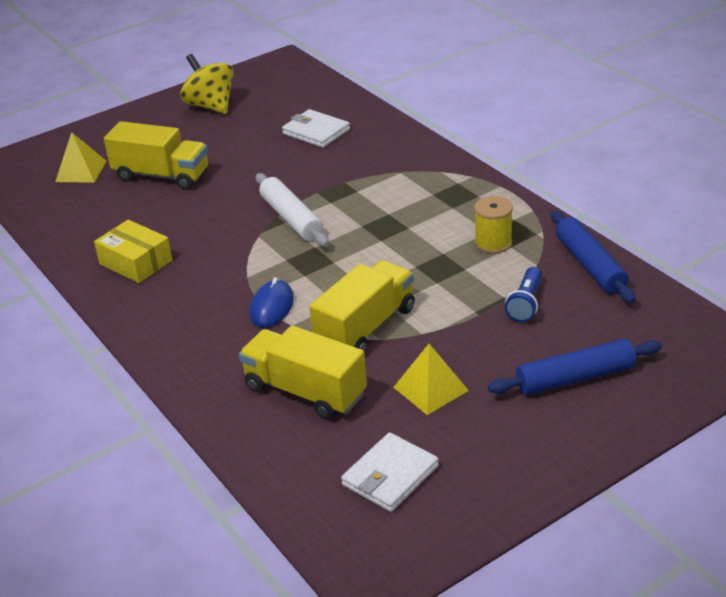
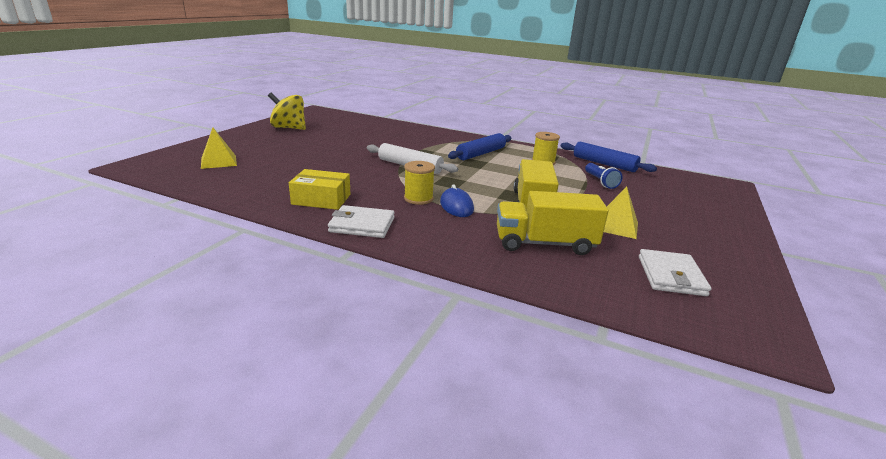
camera: 35 degrees left, 10 degrees down
yellow truck [104,121,208,190] -> none
white wallet [282,109,350,148] -> white wallet moved to [328,205,395,238]
blue rolling pin [488,339,662,395] -> blue rolling pin moved to [448,133,511,160]
none -> yellow spool [404,161,435,205]

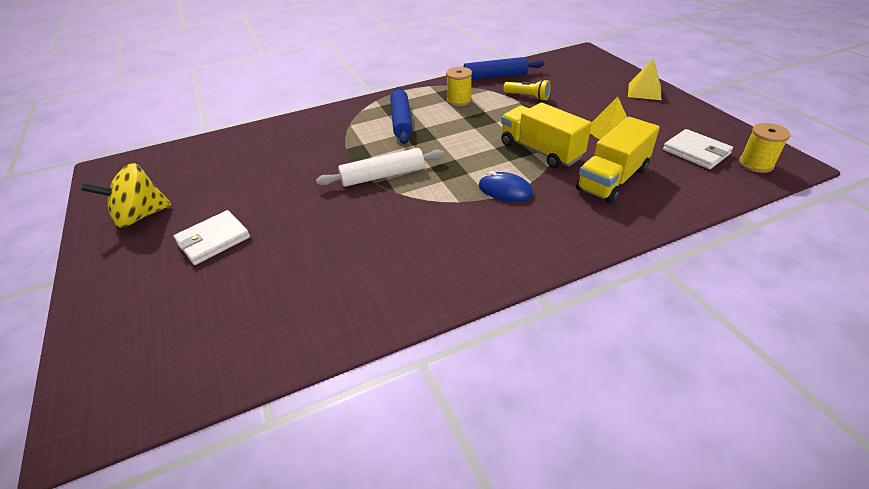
camera: 45 degrees left, 15 degrees up
yellow pyramid [201,127,237,169] -> yellow pyramid moved to [628,58,661,100]
yellow box [289,169,350,210] -> none
white wallet [328,205,395,238] -> white wallet moved to [174,210,250,265]
yellow spool [404,161,435,205] -> yellow spool moved to [739,123,790,173]
blue flashlight [585,163,622,189] -> yellow flashlight [503,79,551,101]

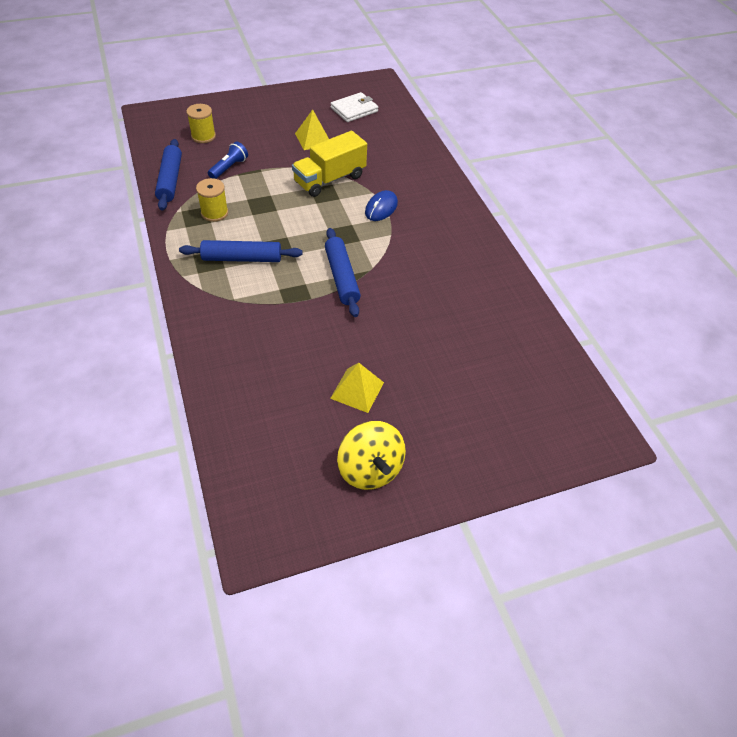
camera: 90 degrees left, 10 degrees up
white wallet [174,210,250,265] -> none
white rolling pin [316,148,444,187] -> blue rolling pin [325,228,361,317]
yellow flashlight [503,79,551,101] -> blue flashlight [208,142,248,179]
yellow truck [576,117,660,203] -> none
yellow pyramid [628,58,661,100] -> yellow pyramid moved to [330,363,384,413]
yellow spool [739,123,790,173] -> yellow spool moved to [186,104,216,143]

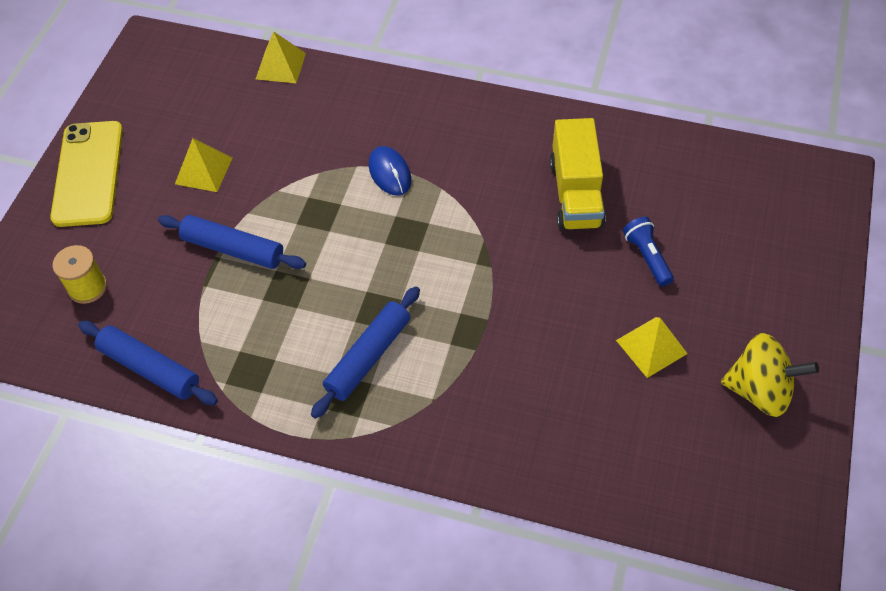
camera: 50 degrees left, 5 degrees up
yellow spool [196,178,228,222] -> none
blue flashlight [208,142,248,179] -> blue flashlight moved to [623,217,674,286]
yellow truck [292,131,367,197] -> yellow truck moved to [550,118,606,230]
blue rolling pin [325,228,361,317] -> blue rolling pin moved to [158,215,306,269]
white wallet [330,92,379,122] -> none
none -> yellow phone [50,121,123,227]
none -> yellow pyramid [256,31,306,84]

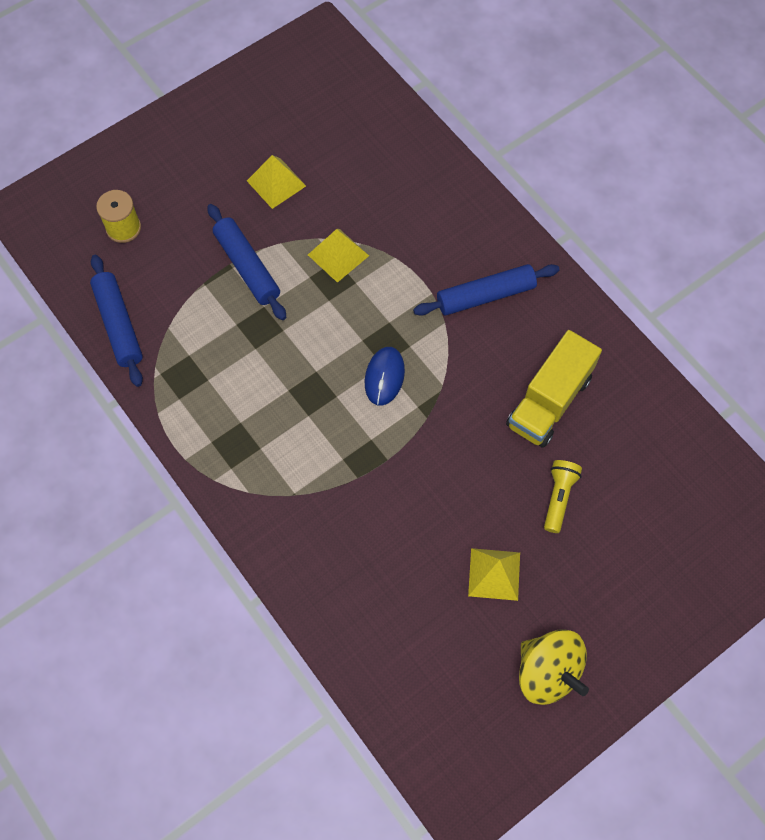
camera: 35 degrees right, 10 degrees up
yellow phone [50,121,123,227] -> none
yellow pyramid [256,31,306,84] -> yellow pyramid moved to [308,229,369,283]
blue rolling pin [311,286,420,419] -> blue rolling pin moved to [413,264,560,316]
blue mouse [369,146,411,196] -> blue mouse moved to [365,347,405,406]
blue flashlight [623,217,674,286] -> yellow flashlight [544,460,582,533]

